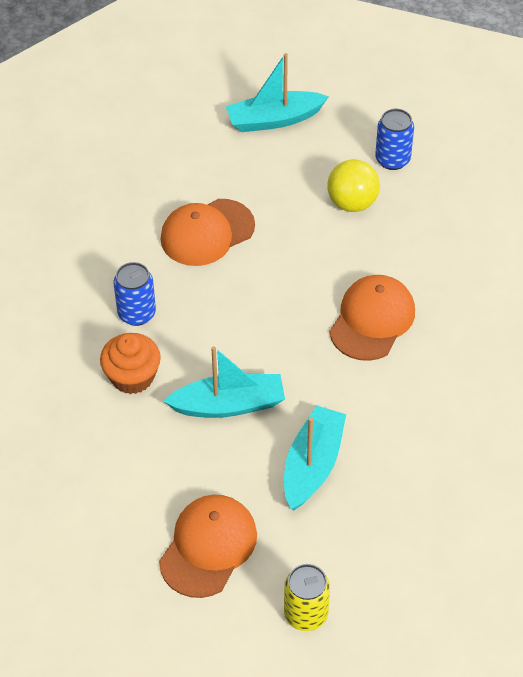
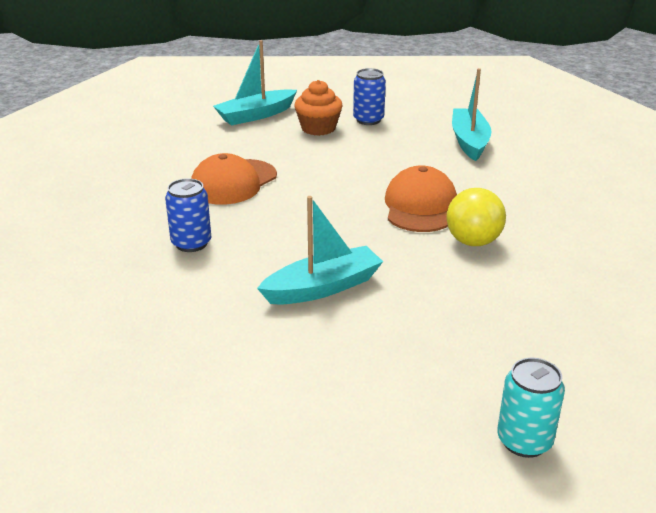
camera: 20 degrees left, 20 degrees down
orange cupcake [100,333,161,394] -> orange cupcake moved to [294,80,343,136]
orange cap [159,494,257,598] -> none
turquoise boat [284,405,346,510] -> turquoise boat moved to [452,68,491,161]
yellow can [284,564,330,631] -> turquoise can [497,358,565,458]
yellow ball [327,159,380,212] -> yellow ball moved to [446,188,506,246]

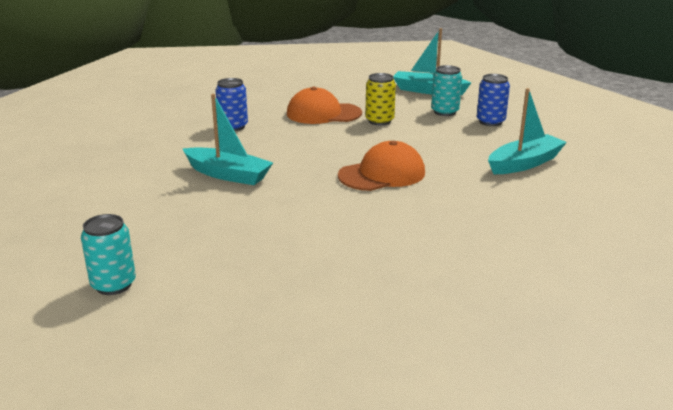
camera: 55 degrees right, 5 degrees down
orange cupcake [294,80,343,136] -> turquoise can [431,65,462,116]
yellow ball [446,188,506,246] -> none
none -> yellow can [365,73,396,125]

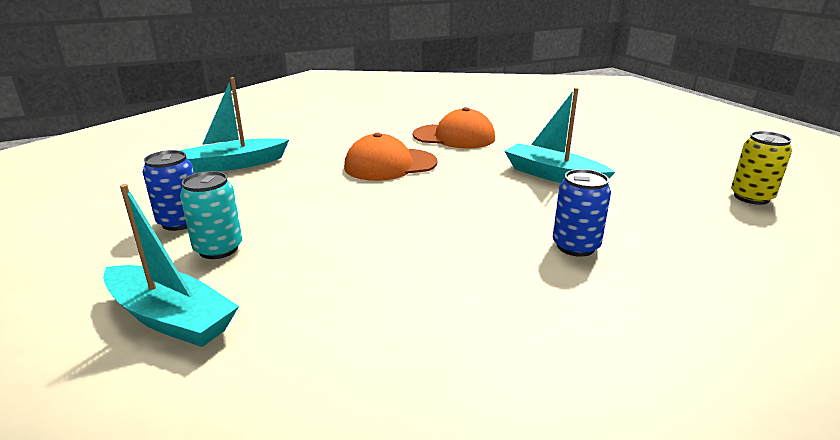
camera: 170 degrees left, 0 degrees up
turquoise can [81,214,136,295] -> none
orange cap [287,87,362,124] -> orange cap moved to [413,107,495,149]
yellow can [365,73,396,125] -> yellow can moved to [731,131,792,205]

